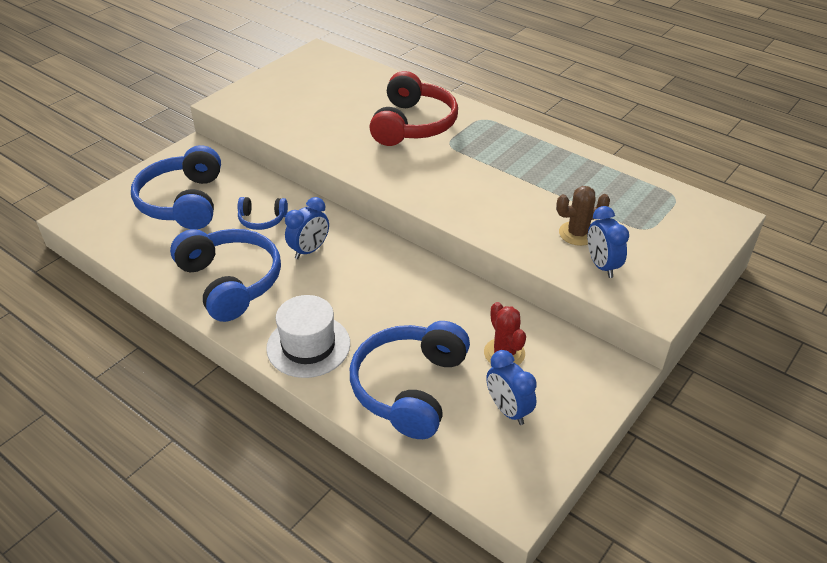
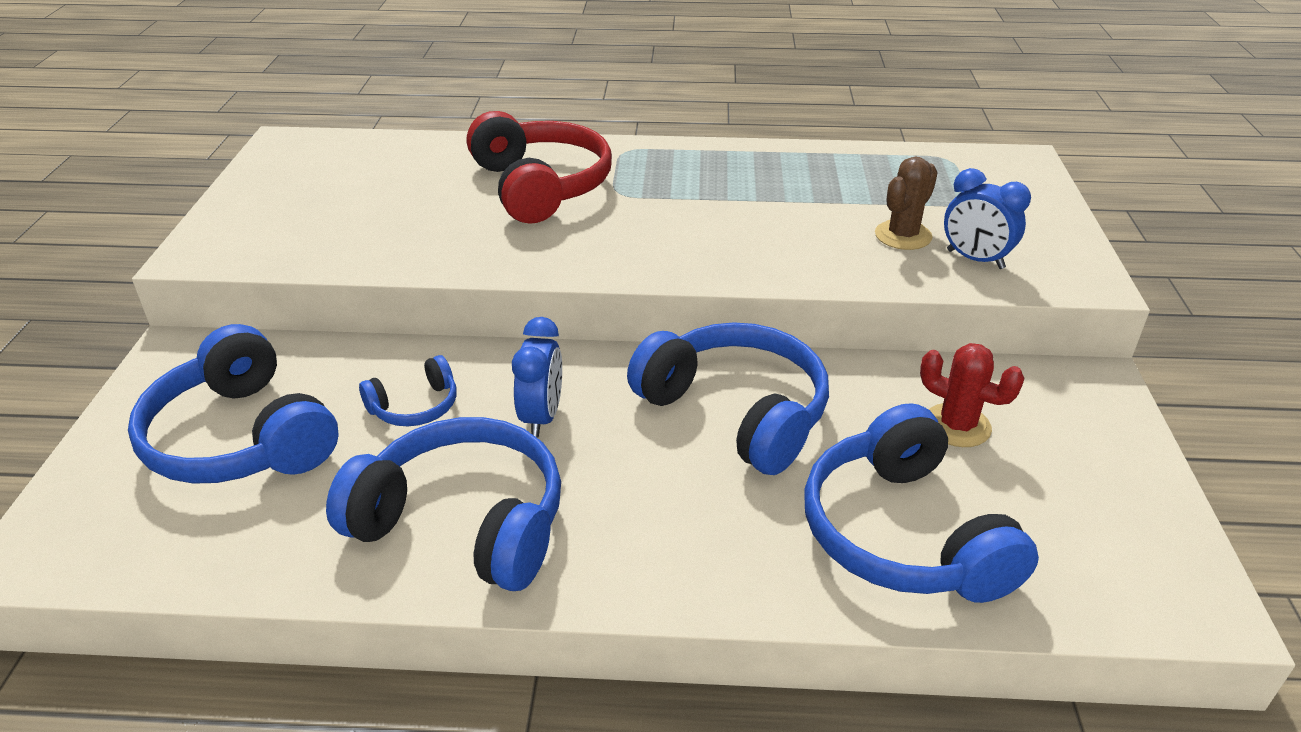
camera: 35 degrees left, 5 degrees down
white hat [266,295,350,378] -> none
blue clock [486,350,537,425] -> none
none -> blue headphones [627,322,829,475]

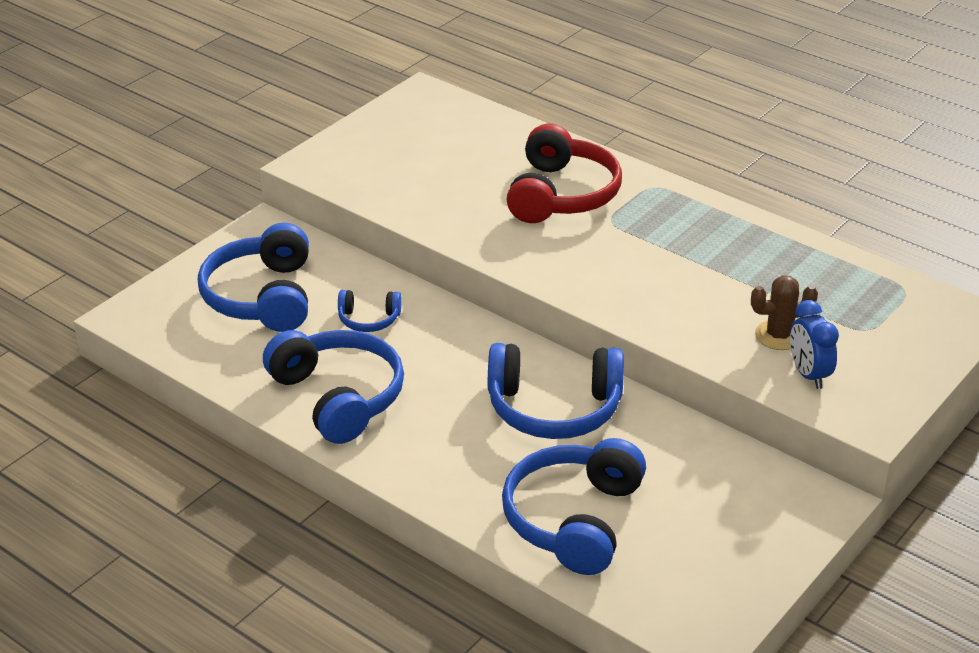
camera: 35 degrees right, 0 degrees up
blue clock [512,317,562,437] -> none
blue headphones [627,322,829,475] -> blue headphones turned 105 degrees clockwise [488,343,624,439]
red cactus [920,343,1025,447] -> none

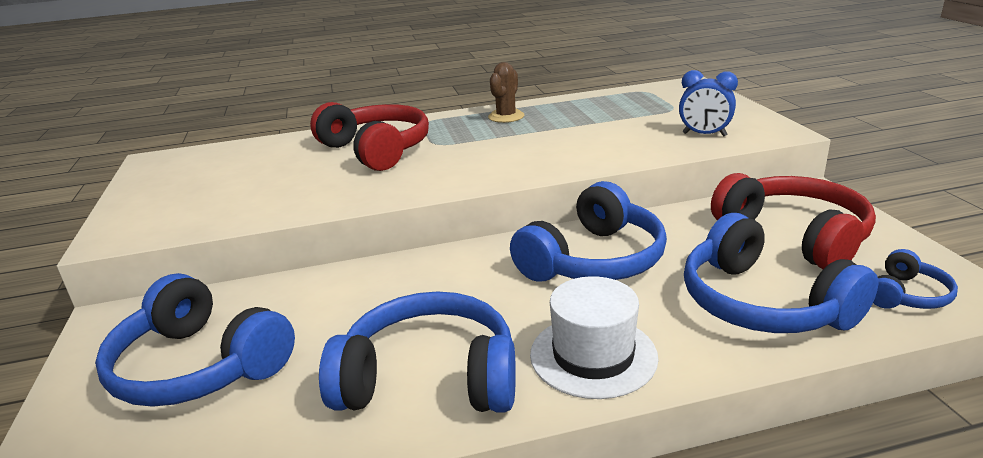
camera: 50 degrees left, 10 degrees down
blue headphones [338,290,402,332] -> blue headphones moved to [873,249,958,309]
brown cactus [751,275,818,350] -> brown cactus moved to [488,62,524,123]
none -> white hat [530,276,658,399]
none -> red headphones [711,173,876,269]

